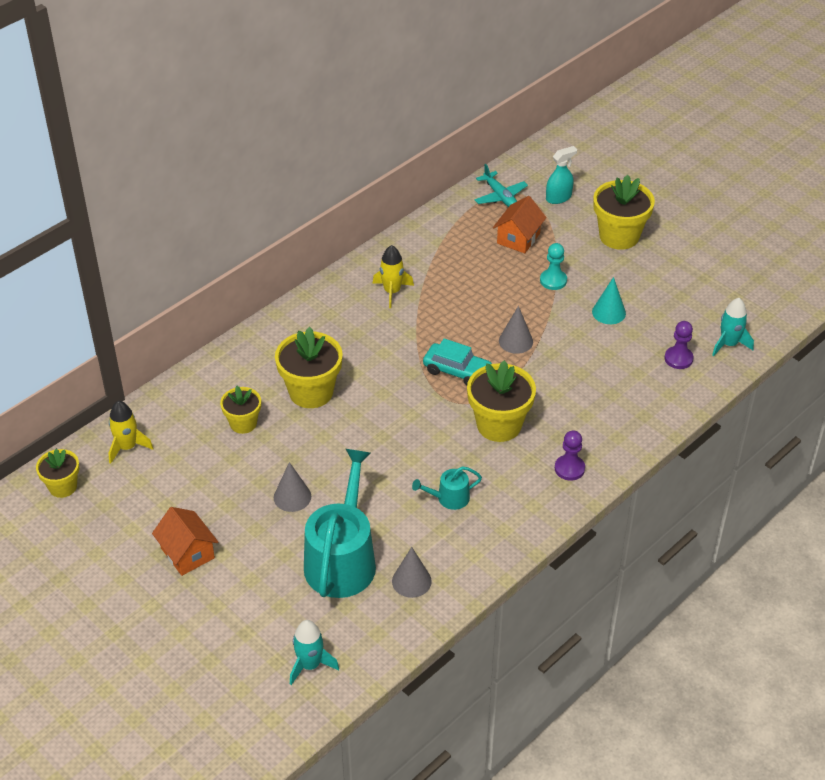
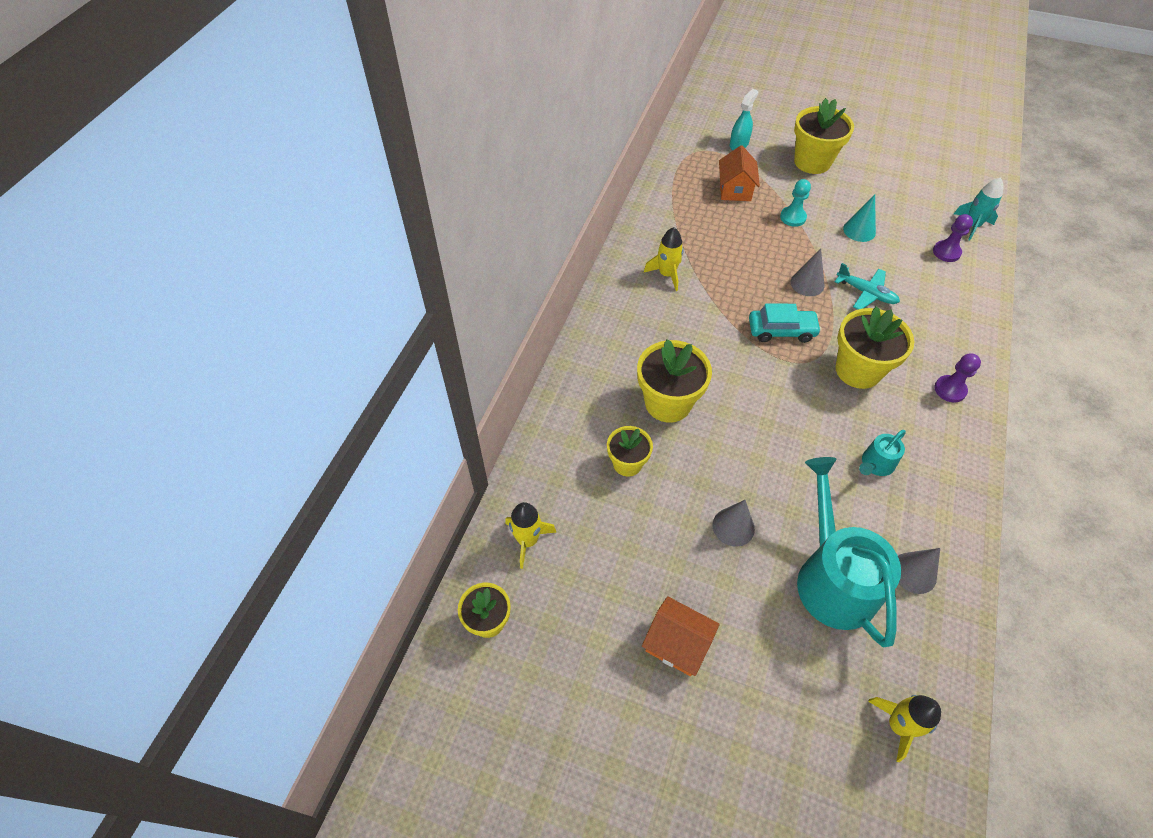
camera: 25 degrees left, 10 degrees up
turquoise rocket [290,620,339,685] -> yellow rocket [868,695,941,762]
turquoise plane [475,164,528,207] -> turquoise plane moved to [835,263,900,310]

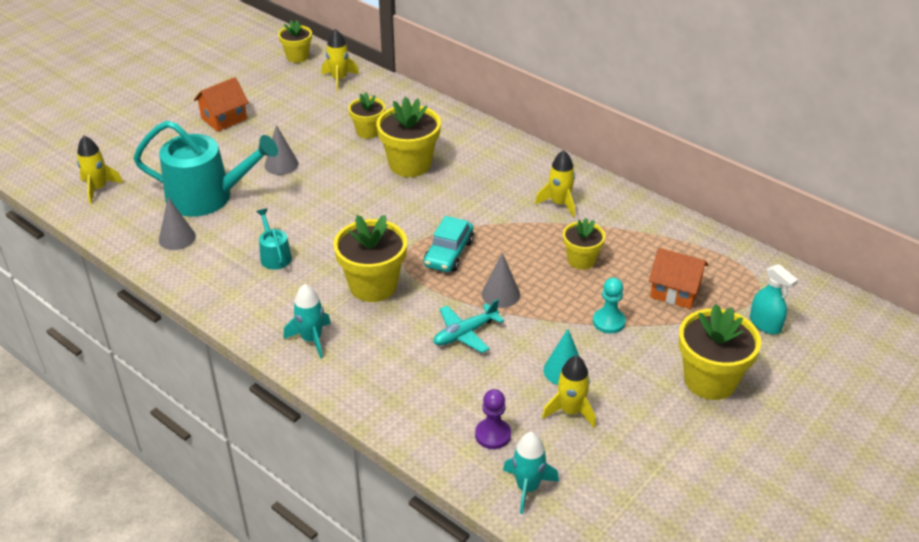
camera: 110 degrees right, 15 degrees down
purple pawn [934,353,981,402] -> turquoise rocket [283,284,331,359]
none -> yellow rocket [542,355,596,428]
none -> yellow flower pot [563,218,605,270]

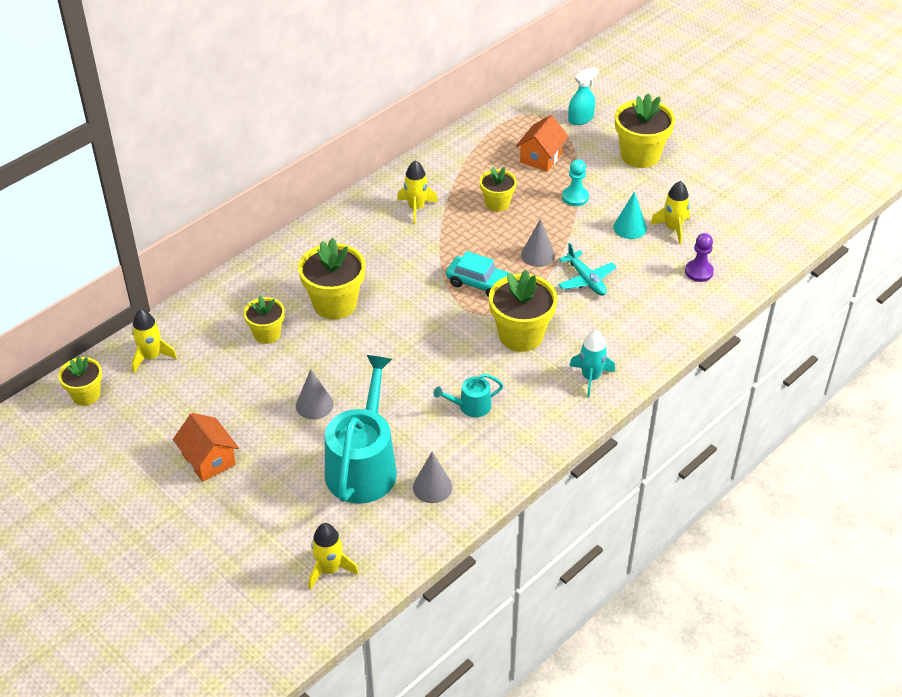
camera: 85 degrees left, 5 degrees up
turquoise rocket [503,432,559,514] -> none

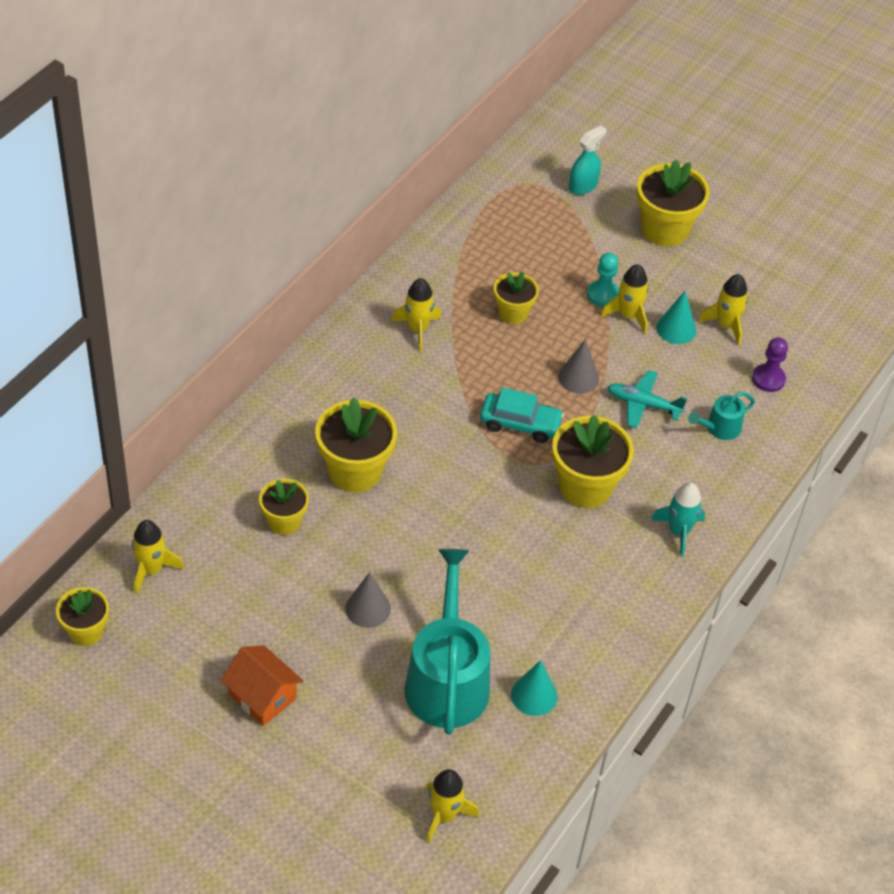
camera: 15 degrees left, 5 degrees up
grey cone [413,452,452,503] -> turquoise cone [511,660,557,716]
turquoise watering can [434,374,503,417] -> turquoise watering can moved to [688,392,755,440]
orange house [516,115,568,172] -> none
turquoise plane [558,243,617,295] -> turquoise plane turned 150 degrees clockwise [607,370,687,428]
none -> yellow rocket [600,264,649,334]

